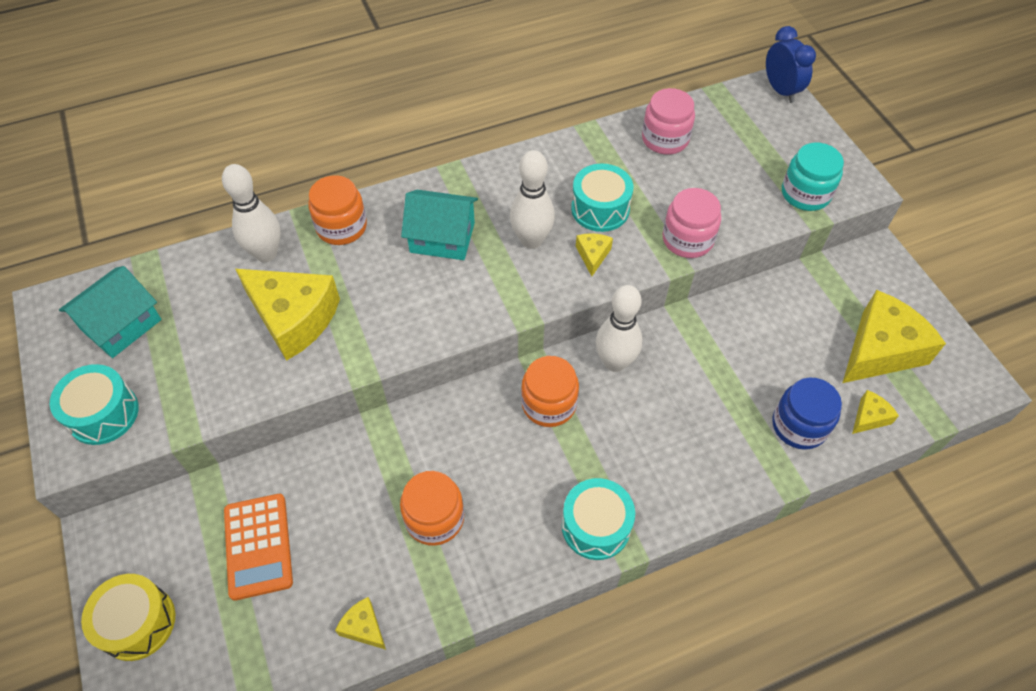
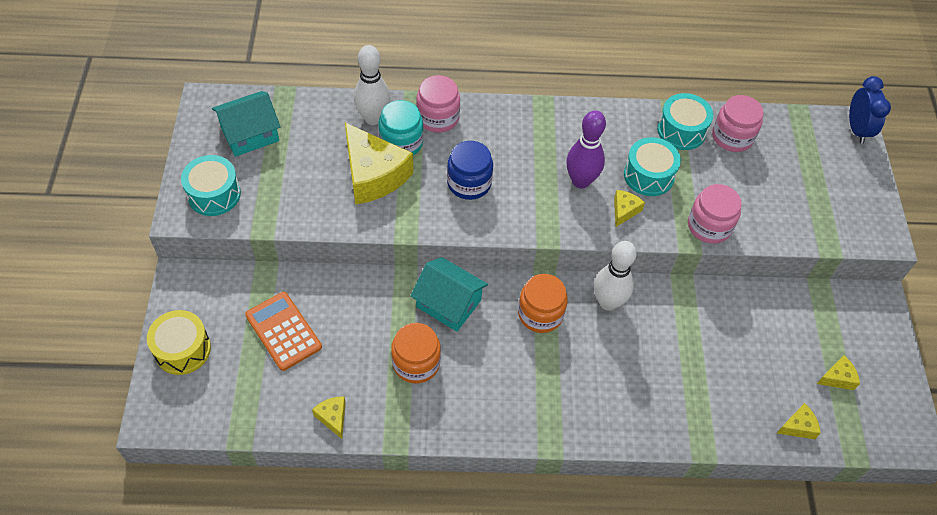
camera: 20 degrees right, 0 degrees up
orange calculator [224,494,293,601] -> orange calculator turned 135 degrees clockwise [245,292,322,371]
orange jar [308,175,367,245] -> pink jar [416,75,460,133]
turquoise house [401,190,478,260] -> turquoise house moved to [410,257,488,332]
white bowling pin [510,150,555,249] -> purple bowling pin [566,110,606,188]
turquoise drum [562,478,635,560] -> turquoise drum moved to [657,93,713,150]
blue jar [772,377,842,450] -> blue jar moved to [447,141,493,200]
turquoise jar [782,143,844,211] -> turquoise jar moved to [378,100,423,155]
yellow cheese [843,290,946,383] -> yellow cheese [817,355,860,390], size x0.45

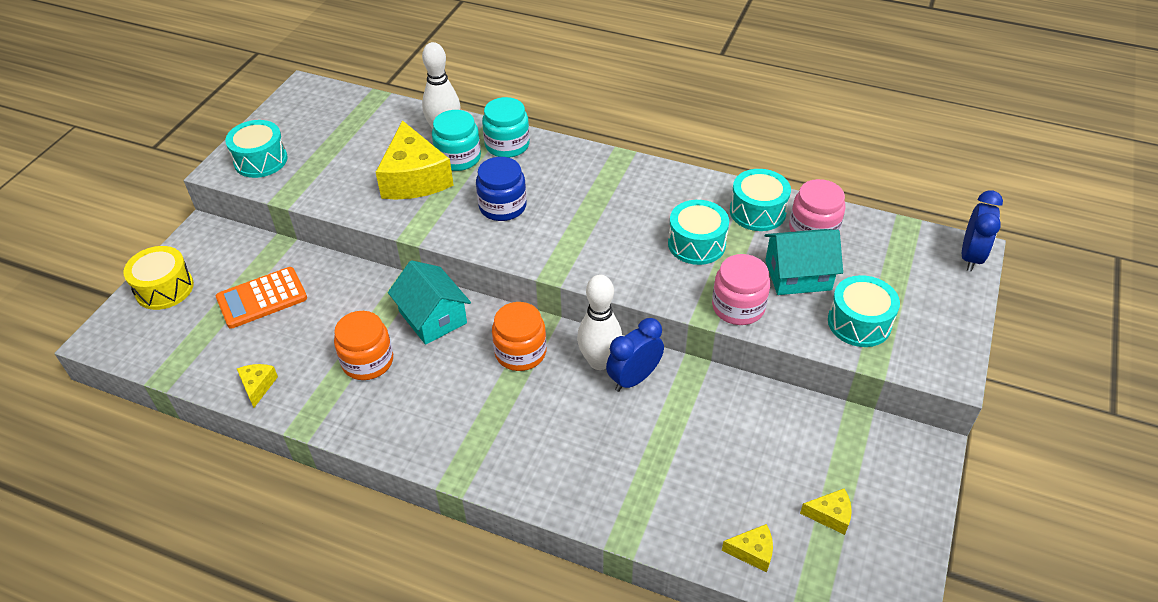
camera: 25 degrees right, 10 degrees down
turquoise house [212,91,281,157] -> turquoise house moved to [765,229,843,295]
orange calculator [245,292,322,371] -> orange calculator turned 105 degrees counterclockwise [216,267,307,329]
pink jar [416,75,460,133] -> turquoise jar [482,97,530,158]
purple bowling pin [566,110,606,188] -> none
yellow cheese [614,190,645,227] -> none
none -> blue clock [606,318,664,392]
none -> turquoise drum [828,275,900,347]

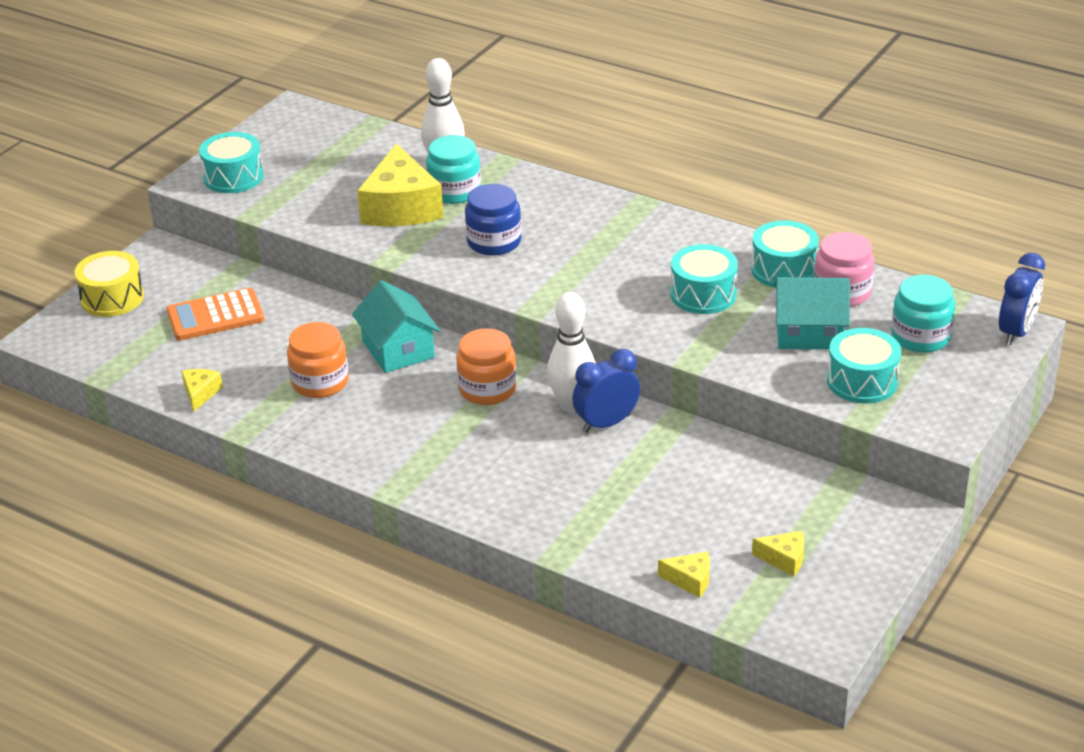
camera: 10 degrees right, 10 degrees down
turquoise jar [482,97,530,158] -> turquoise jar moved to [891,275,955,353]
pink jar [712,254,770,325] -> none

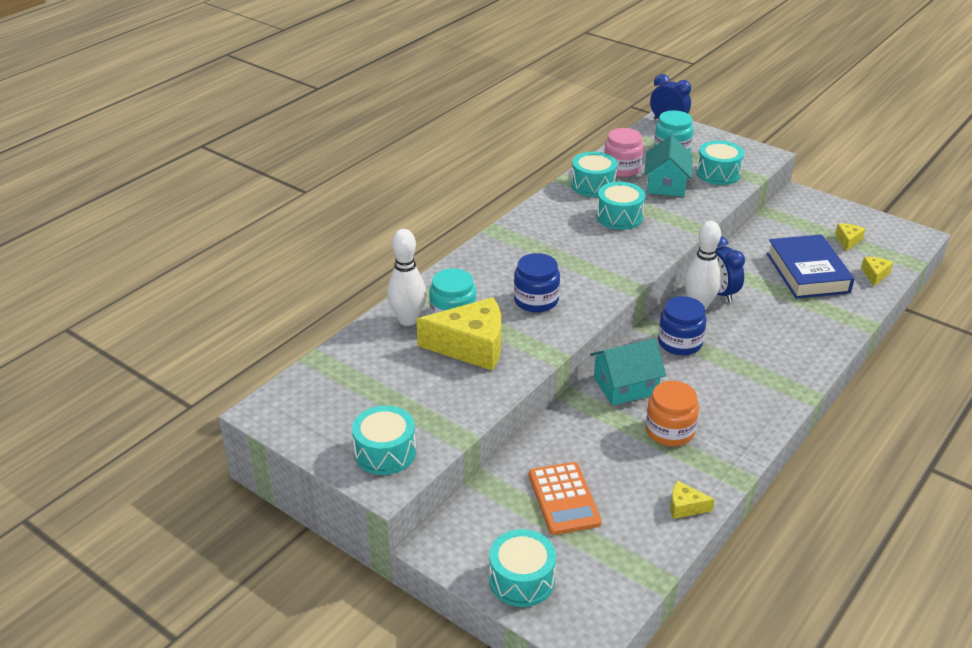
camera: 85 degrees left, 0 degrees up
yellow drum [75,251,144,317] -> turquoise drum [489,529,556,607]
orange jar [456,328,517,405] -> blue jar [658,296,707,355]
none -> blue book [766,234,854,299]

